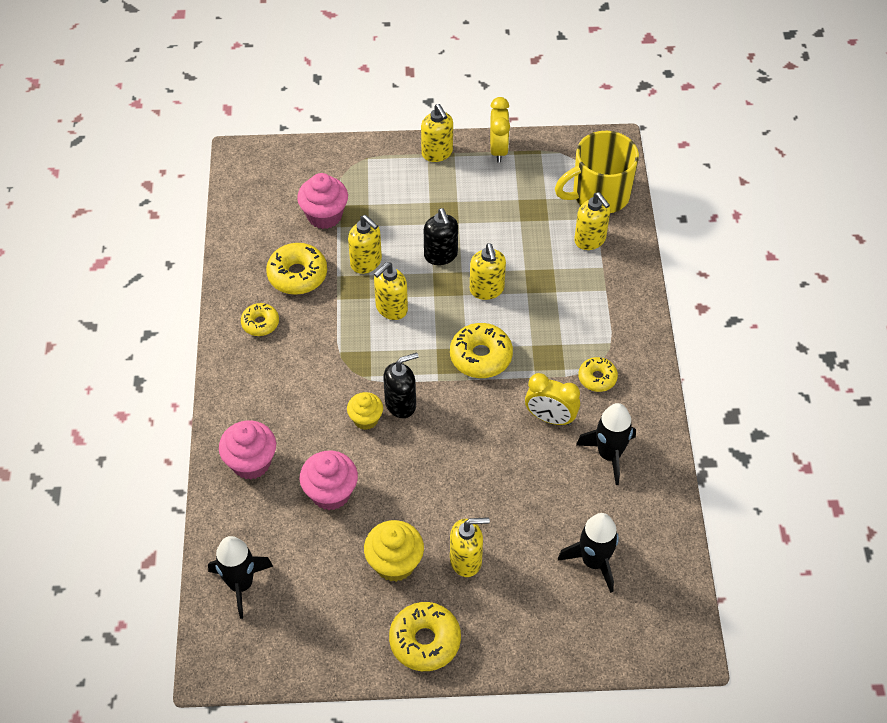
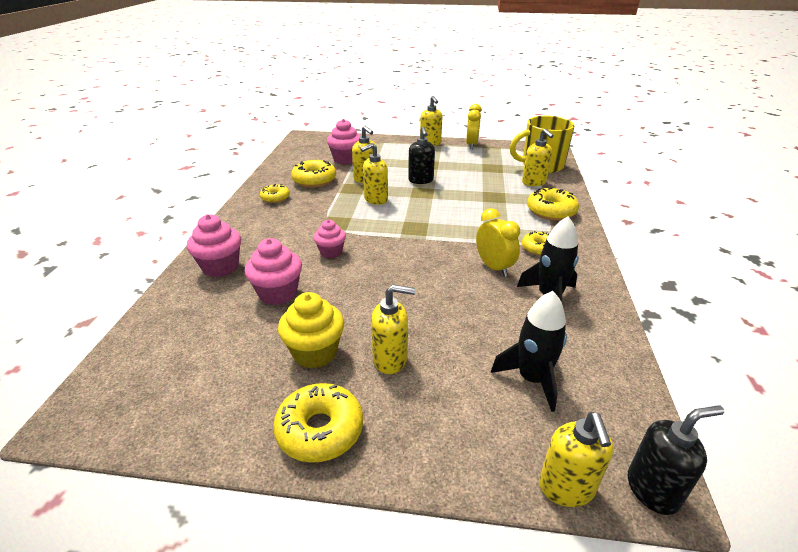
camera: 10 degrees right, 20 degrees down
black rocket [208,536,273,619] -> none
yellow cupcake [347,392,383,430] -> pink cupcake [314,220,346,258]
black soap dispenser [383,353,419,418] -> black soap dispenser moved to [628,405,724,515]
yellow donut [450,323,513,378] -> yellow donut moved to [527,187,579,221]
yellow soap dispenser [470,243,506,300] -> yellow soap dispenser moved to [539,412,613,507]
yellow clock [525,373,580,425] -> yellow clock turned 150 degrees counterclockwise [476,208,520,277]

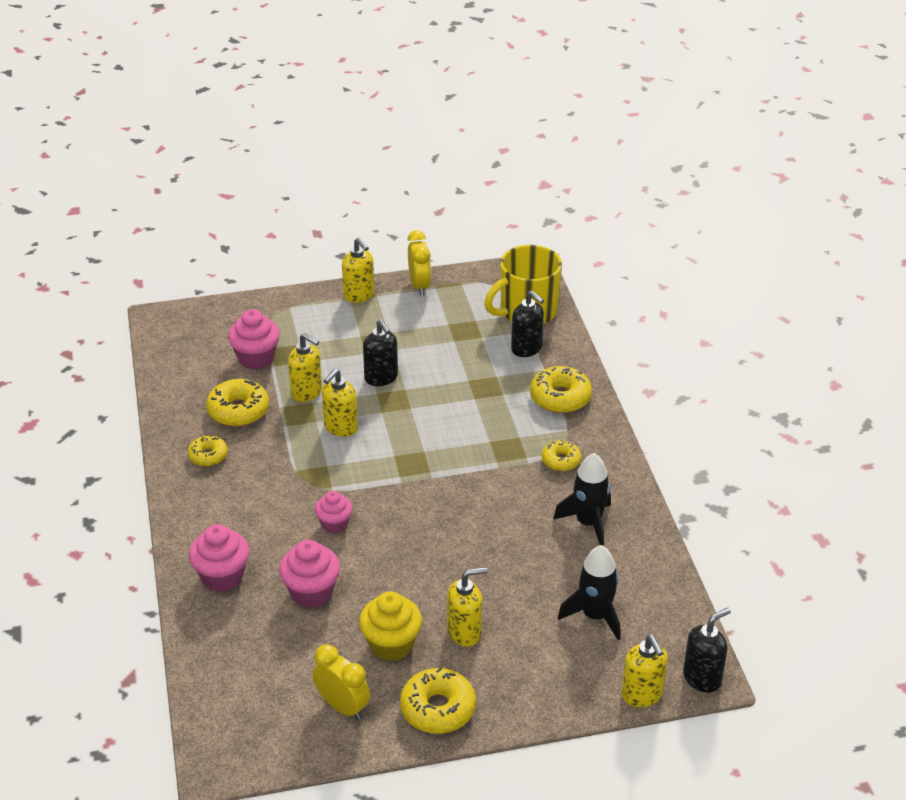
camera: 20 degrees left, 5 degrees up
yellow clock [476,208,520,277] -> yellow clock moved to [313,644,370,720]
yellow soap dispenser [522,129,554,186] -> black soap dispenser [511,290,544,357]

